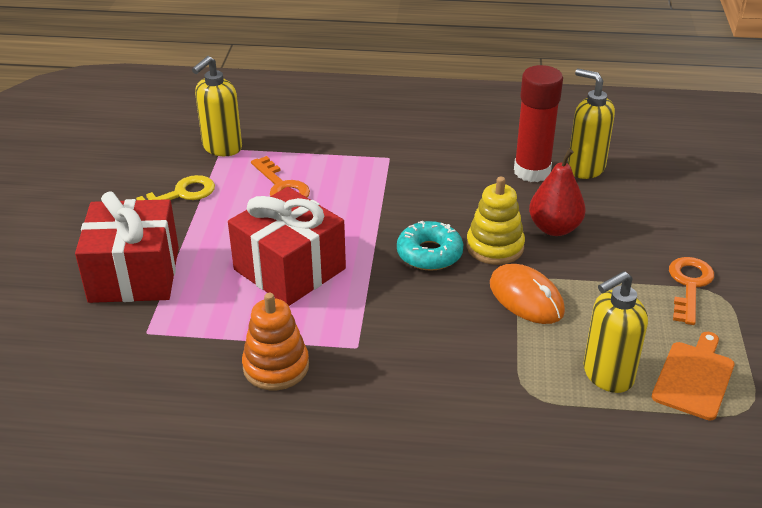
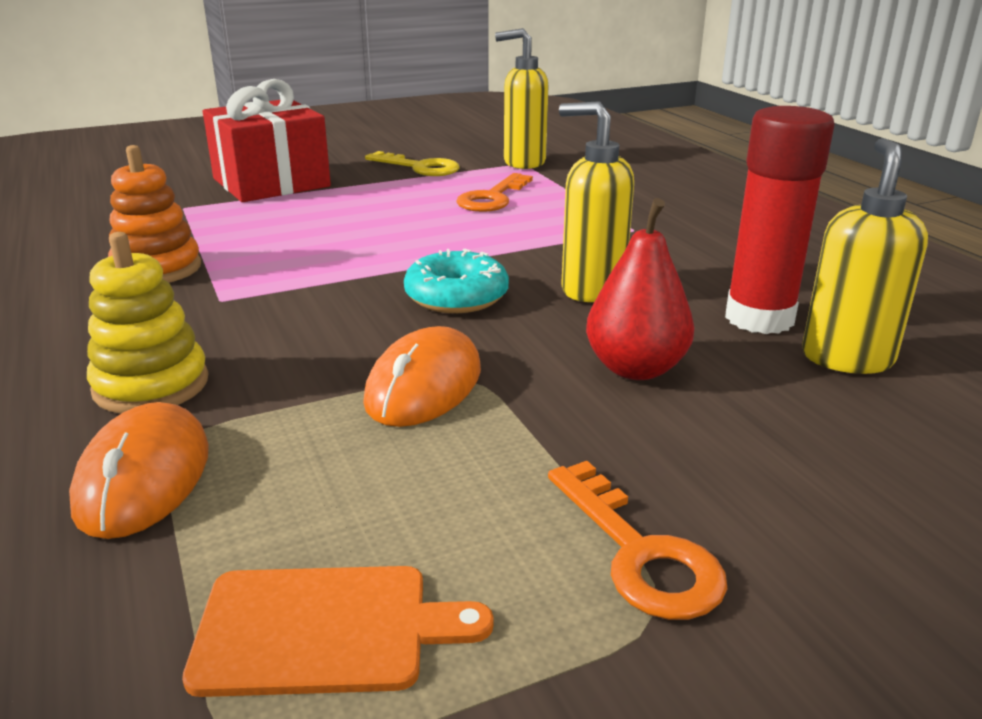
camera: 60 degrees right, 10 degrees down
red gift [228,187,346,306] -> none
yellow stacking toy [466,176,525,265] -> yellow stacking toy moved to [87,232,209,414]
yellow soap dispenser [584,271,648,393] -> yellow soap dispenser moved to [559,101,634,302]
orange key [669,257,714,325] -> orange key turned 75 degrees clockwise [548,461,727,620]
none -> orange mouse [69,402,209,539]

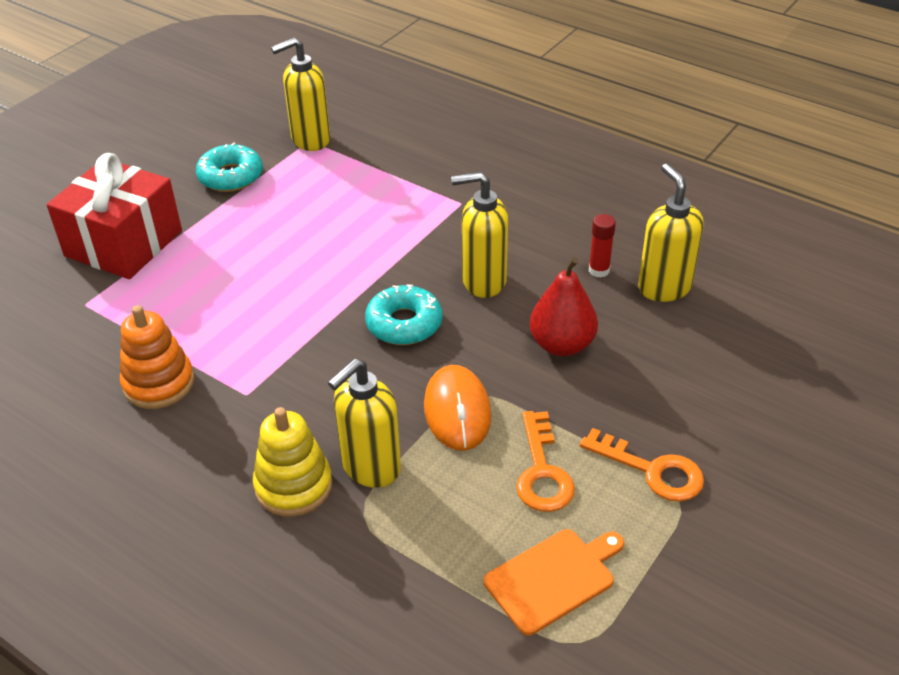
camera: 30 degrees left, 15 degrees up
orange mouse [69,402,209,539] -> none
yellow key [365,151,460,176] -> turquoise donut [196,142,263,192]
orange key [456,173,533,212] -> orange key moved to [516,411,575,512]
red glue stick [725,106,835,334] -> red glue stick [589,214,616,278], size x0.47
none -> yellow soap dispenser [328,359,401,488]

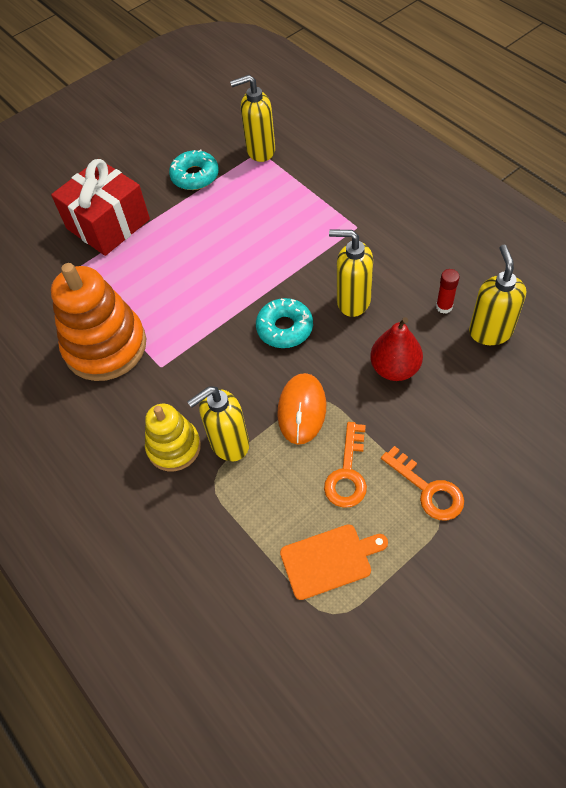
camera: 20 degrees right, 15 degrees up
orange stacking toy [120,305,194,409] -> orange stacking toy [51,263,146,381], size x1.68

